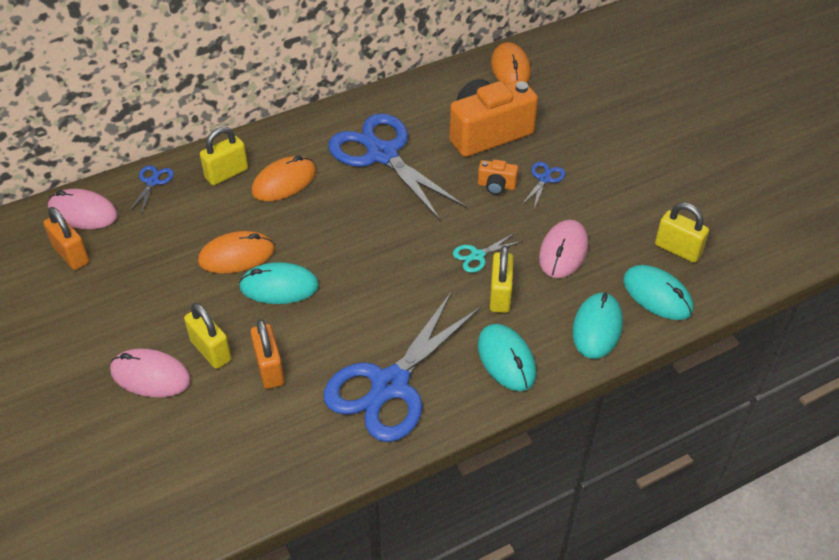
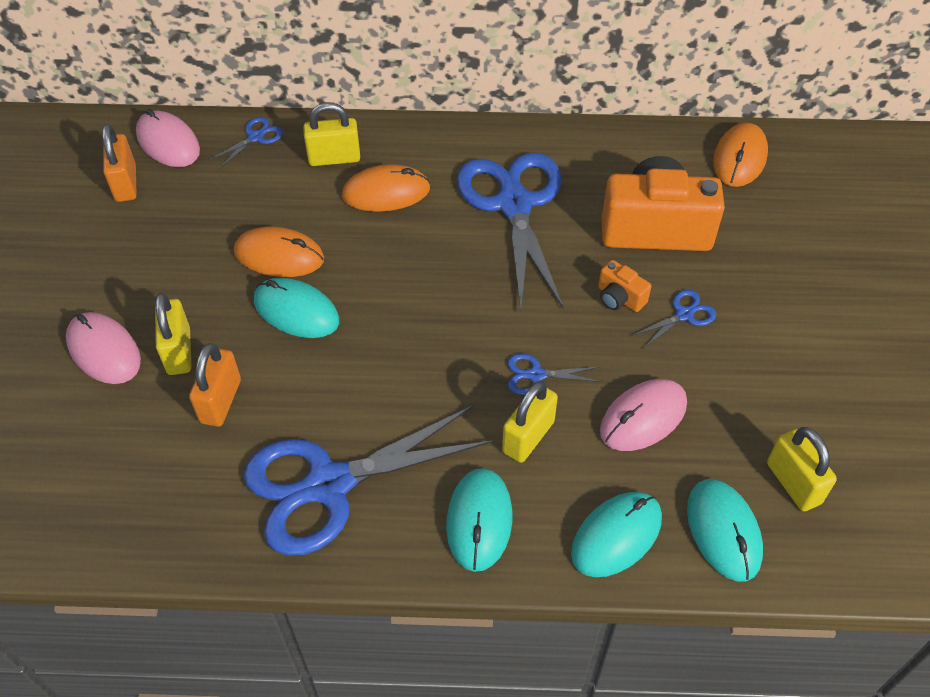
camera: 30 degrees right, 5 degrees up
turquoise scissors [453,233,523,273] -> blue scissors [508,353,601,395]

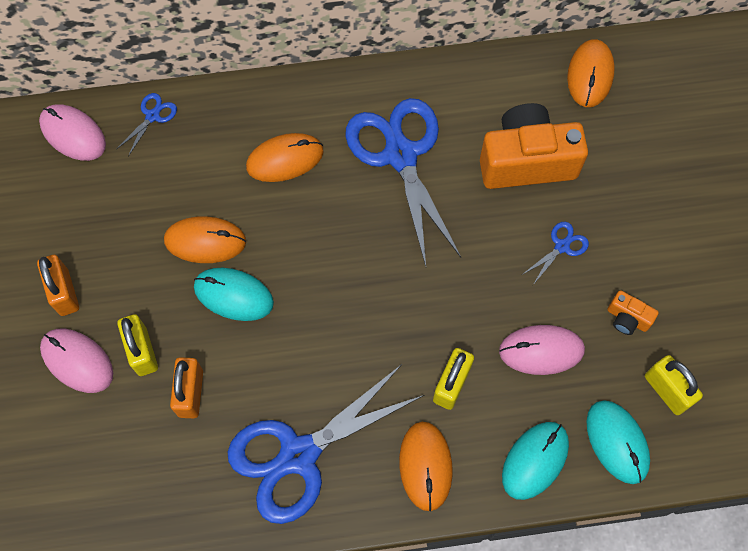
camera: 10 degrees left, 15 degrees up
orange padlock [102,124,137,202] -> orange padlock moved to [37,255,79,316]
yellow padlock [303,102,360,166] -> none
turquoise mouse [446,468,512,572] -> orange mouse [399,422,453,511]
blue scissors [508,353,601,395] -> none
orange camera [598,260,651,312] -> orange camera moved to [607,290,659,335]
pink mouse [600,379,687,451] -> pink mouse turned 45 degrees clockwise [499,325,585,375]

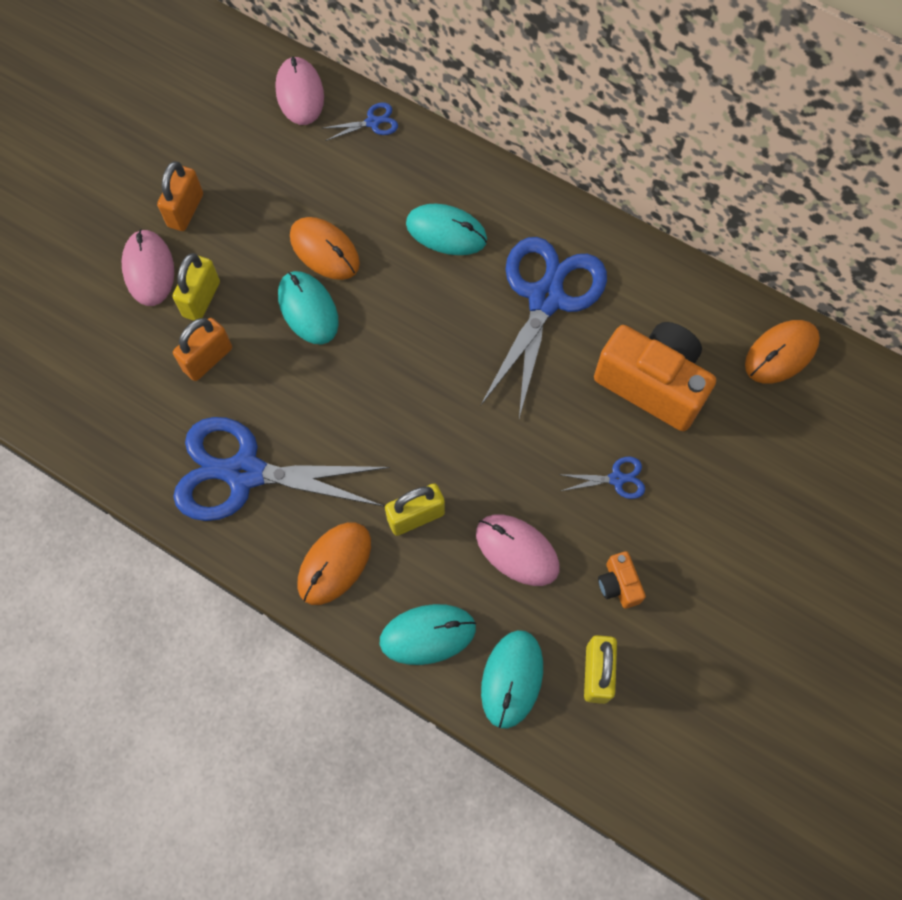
camera: 40 degrees right, 0 degrees up
orange mouse [246,133,324,182] -> turquoise mouse [406,204,487,255]

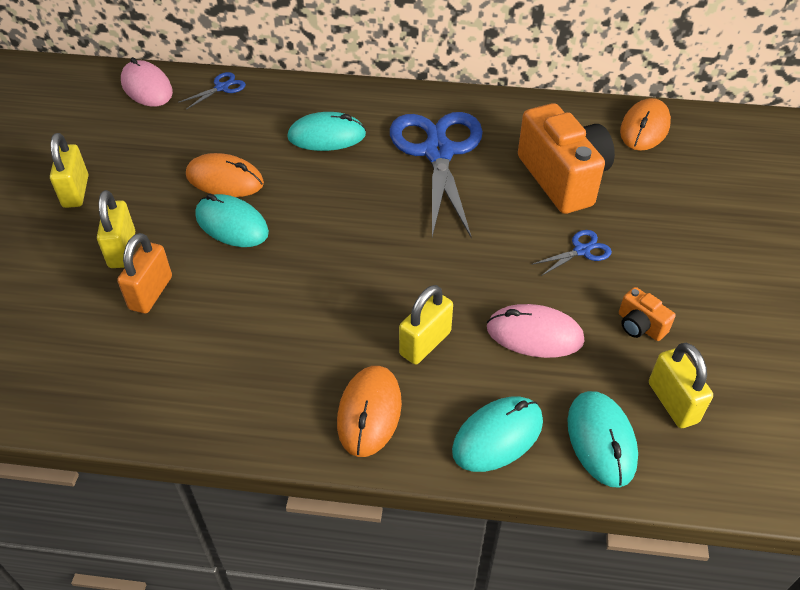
camera: 25 degrees left, 20 degrees down
pink mouse [122,229,174,306] -> none
orange padlock [157,161,203,231] -> yellow padlock [50,133,88,208]
blue scissors [173,417,390,521] -> none
orange camera [594,322,716,431] -> orange camera turned 60 degrees clockwise [518,103,615,214]

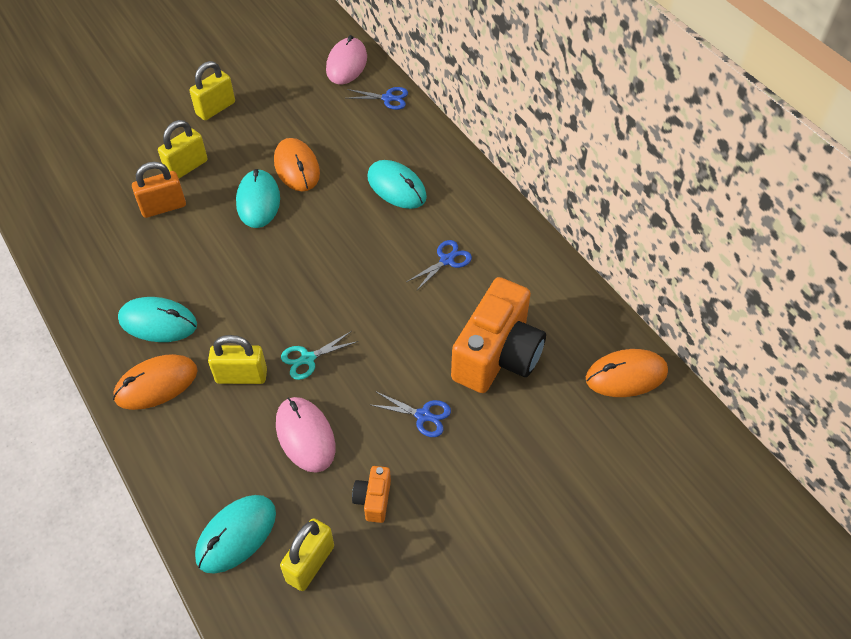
camera: 50 degrees right, 5 degrees up
blue scissors [390,112,483,239] -> blue scissors [407,240,472,291], size x0.41
turquoise mouse [452,396,543,472] -> turquoise mouse moved to [118,297,197,342]
none -> turquoise scissors [281,331,358,380]

